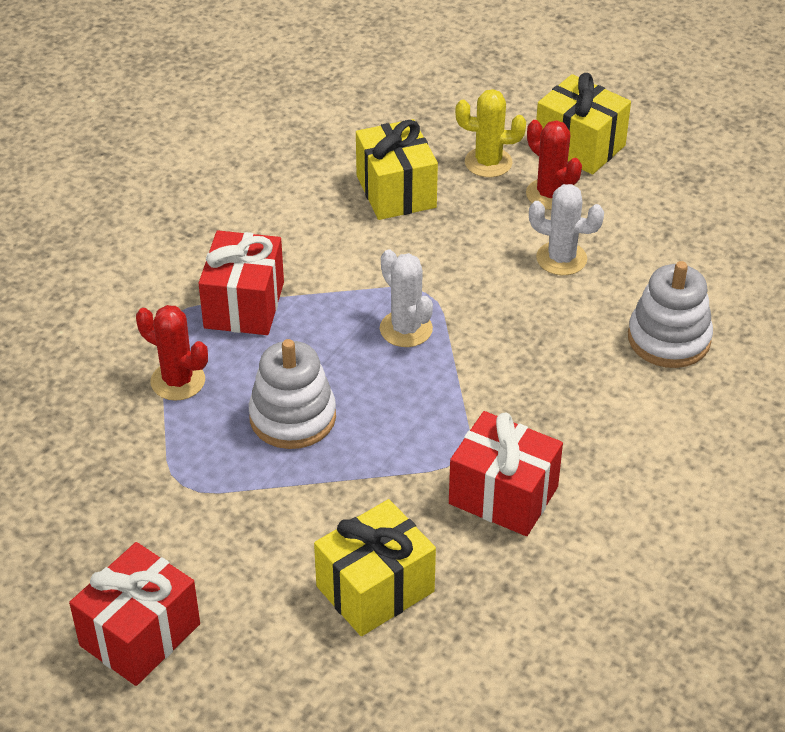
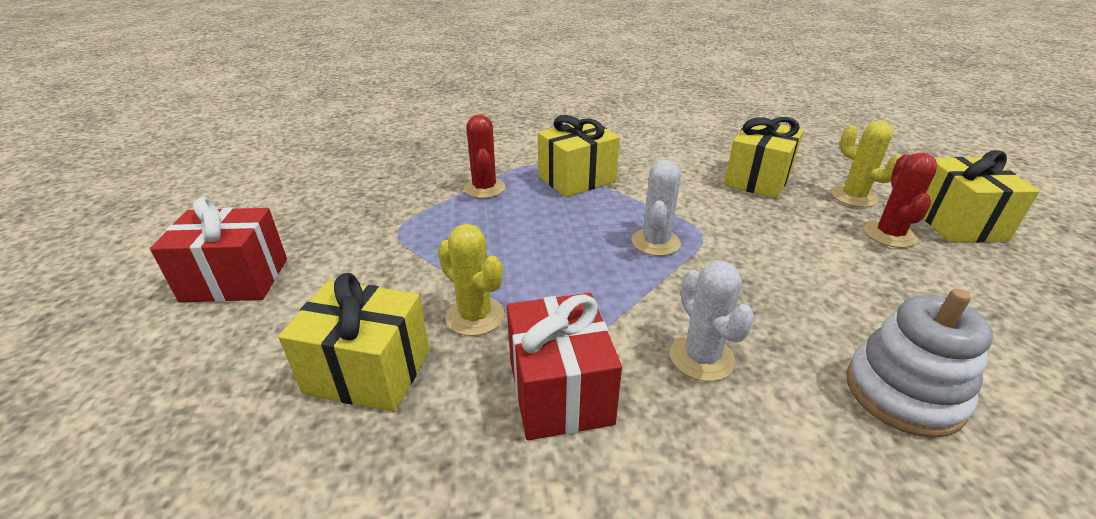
camera: 50 degrees right, 10 degrees down
red gift [198,230,284,335] -> yellow gift [538,115,620,197]
white stacking toy [249,339,336,449] -> none
white cactus [529,184,604,275] -> white cactus moved to [670,261,755,381]
none -> yellow cactus [438,224,504,336]

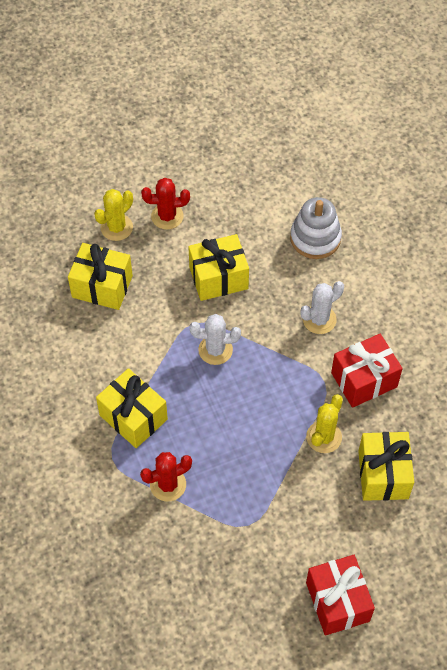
camera: 105 degrees left, 25 degrees up
yellow gift [923,150,1040,242] -> yellow gift moved to [188,234,249,301]

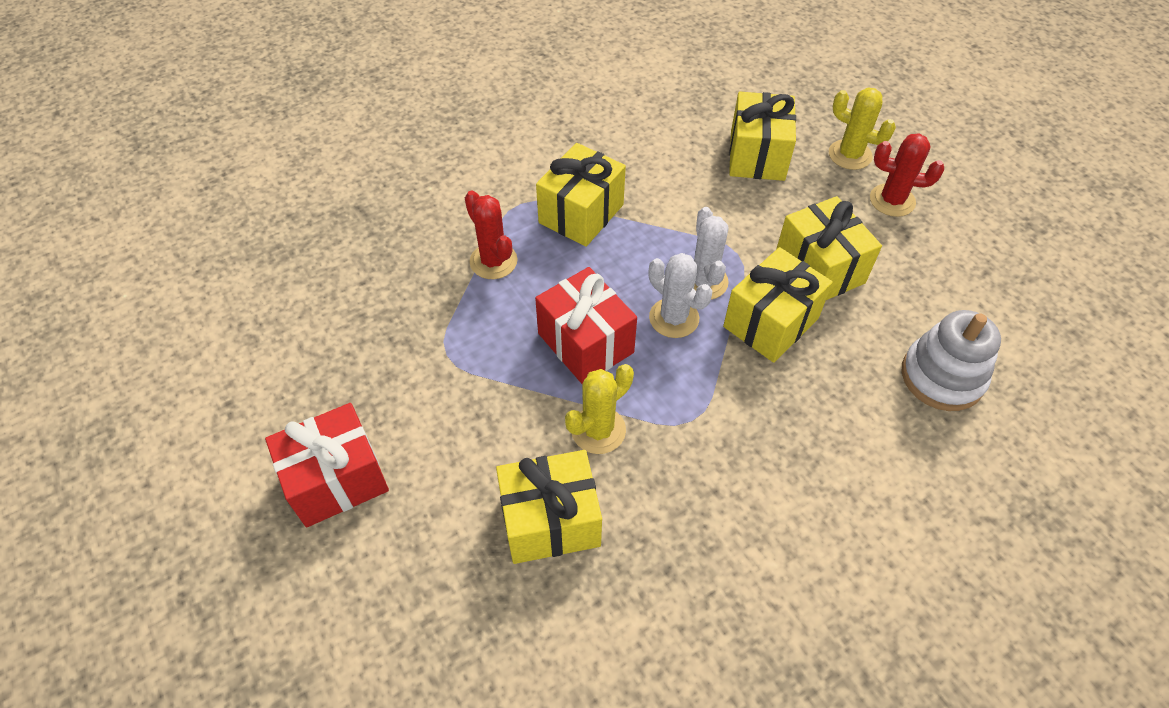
camera: 80 degrees right, 5 degrees down
red cactus [141,178,190,230] -> red cactus turned 60 degrees counterclockwise [870,133,944,217]
white cactus [301,281,344,334] -> white cactus moved to [649,253,713,338]
yellow cactus [306,394,343,453] -> yellow cactus turned 60 degrees counterclockwise [565,364,634,454]
red gift [331,334,403,408] -> red gift moved to [535,267,637,384]
none -> yellow gift [723,247,833,363]

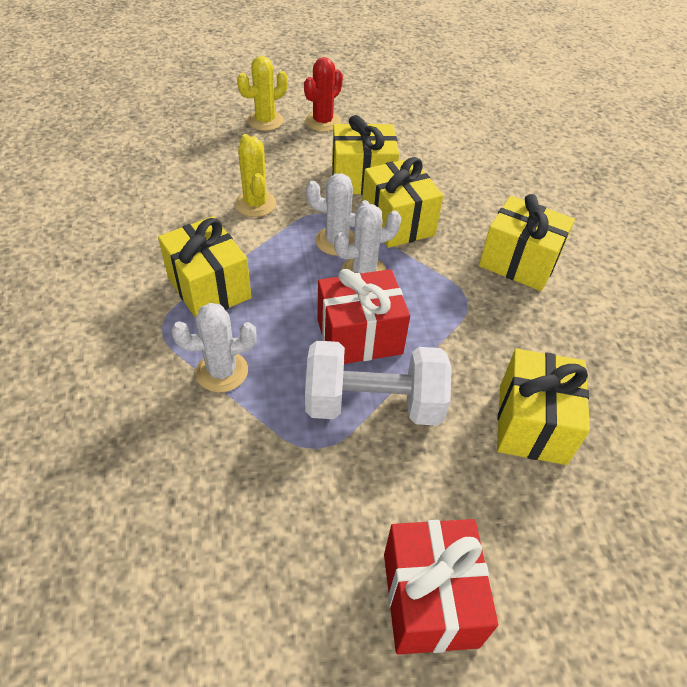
camera: 70 degrees left, 5 degrees down
red cactus [465,190,517,279] -> white cactus [171,303,257,392]
yellow cactus [565,364,634,454] -> yellow cactus moved to [235,134,276,217]
yellow gift [729,92,796,181] -> yellow gift moved to [479,194,575,291]
white stacking toy [902,310,1001,411] -> none
none -> white dumbbell [305,341,452,426]

